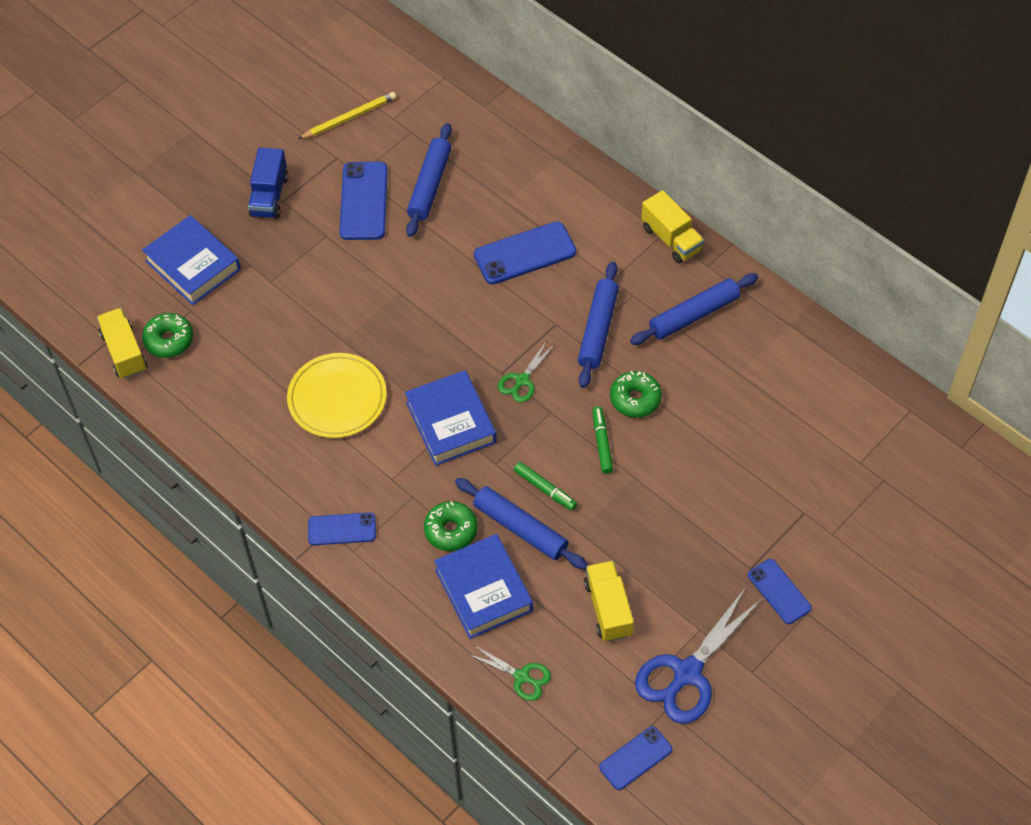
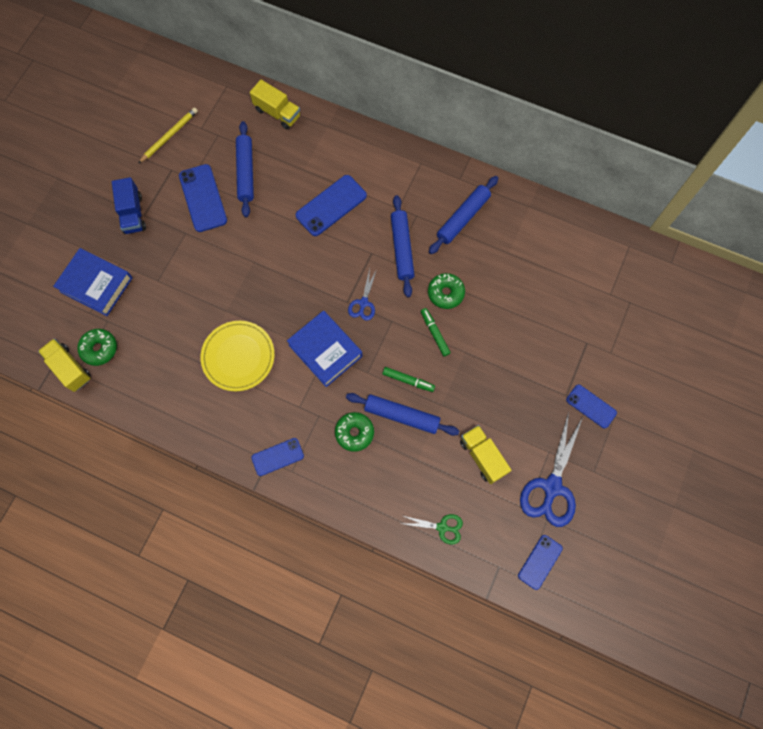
camera: 20 degrees left, 15 degrees up
blue book [434,534,533,639] -> none
green scissors [498,340,555,402] -> blue scissors [348,269,377,321]
yellow truck [641,190,704,264] -> yellow truck moved to [250,80,301,129]

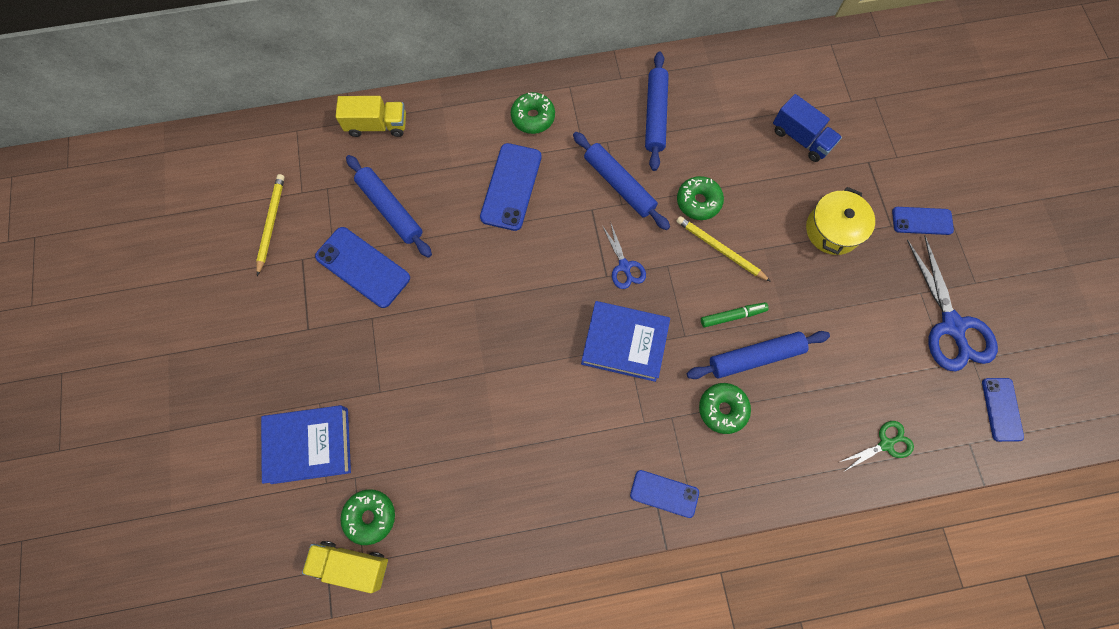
camera: 35 degrees left, 0 degrees up
blue truck [112,177,146,234] -> blue truck moved to [773,94,842,162]
yellow plate [201,321,275,391] -> none
blue phone [251,438,304,476] -> blue phone turned 75 degrees clockwise [630,470,699,518]
green marker [421,308,451,356] -> yellow pencil [676,216,771,282]
yellow truck [460,425,511,484] -> none
none -> green donut [511,92,555,134]
none -> yellow pot [806,187,875,255]

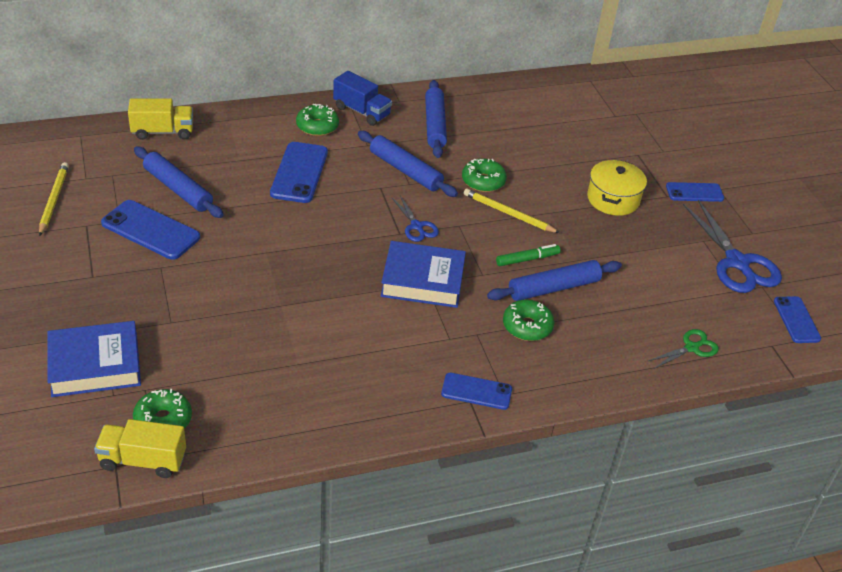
camera: 10 degrees left, 30 degrees down
blue truck [773,94,842,162] -> blue truck moved to [333,71,392,126]

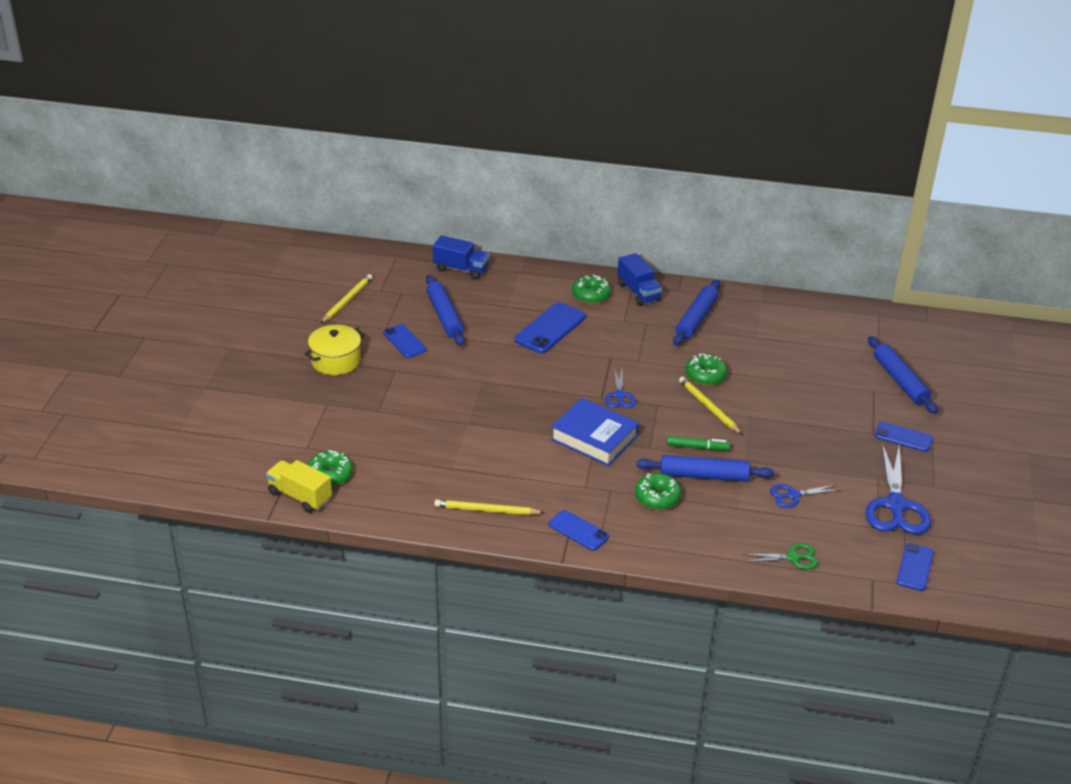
camera: 30 degrees right, 5 degrees down
blue book [47,321,141,397] -> none
blue phone [101,200,200,260] -> blue phone [383,324,426,358], size x0.63
yellow truck [128,98,193,140] -> blue truck [433,235,489,280]
blue rolling pin [358,131,458,197] -> blue rolling pin moved to [868,336,938,414]
yellow pot [587,160,647,216] -> yellow pot moved to [304,325,365,375]
none -> yellow pencil [434,499,545,515]
none -> blue scissors [770,484,839,508]

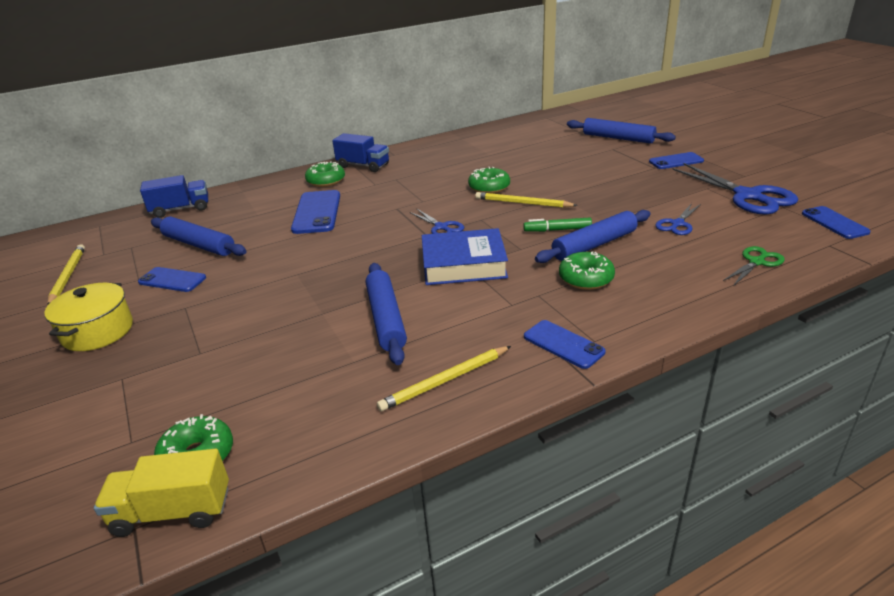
camera: 35 degrees left, 5 degrees down
blue phone [548,510,609,551] -> blue phone turned 45 degrees clockwise [524,320,606,369]
green marker [667,436,730,450] -> green marker turned 150 degrees counterclockwise [523,217,592,232]
blue rolling pin [673,280,721,346] -> blue rolling pin moved to [366,263,407,365]

